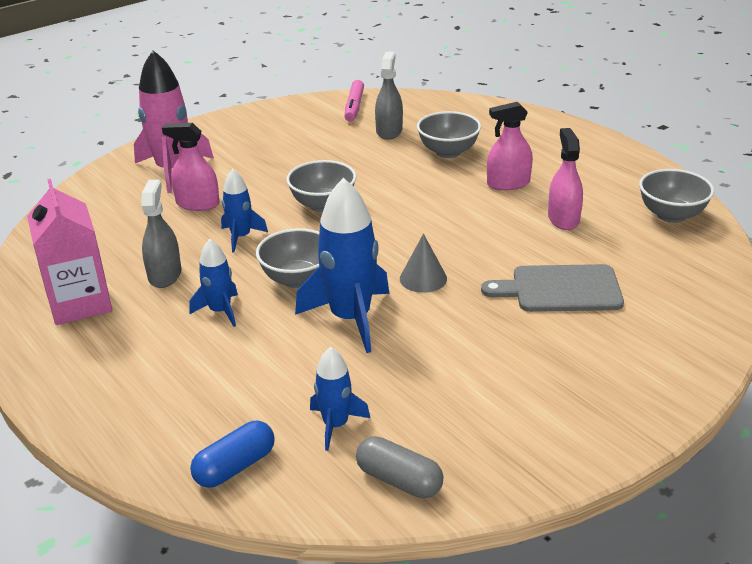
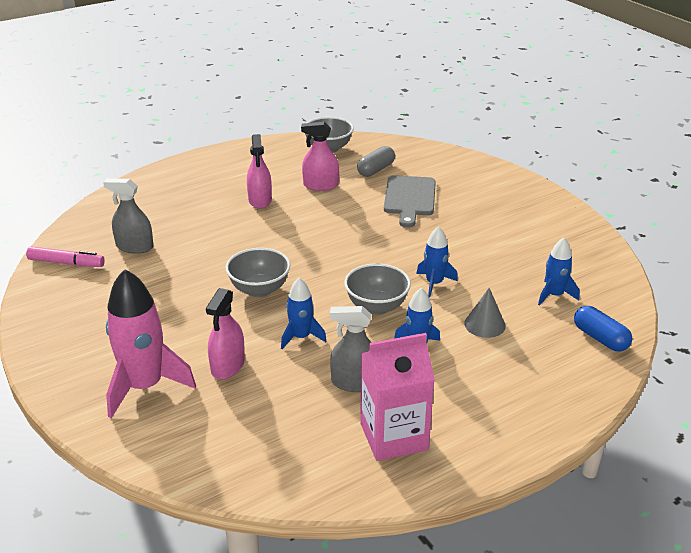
camera: 85 degrees left, 0 degrees up
blue rocket [295,178,390,353] -> blue rocket [416,226,458,297], size x0.55
grey capsule [356,436,443,498] -> grey capsule moved to [357,146,395,177]
grey cone [400,234,447,293] -> grey cone moved to [464,288,506,338]
grey bowl [417,111,481,158] -> none

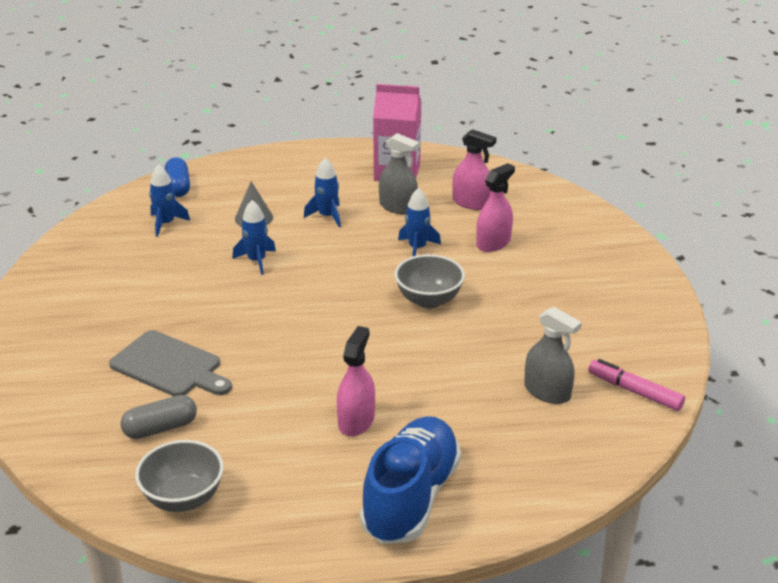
camera: 155 degrees left, 0 degrees up
pink rocket [106,269,196,418] -> none
pink spray bottle [301,122,339,191] -> pink spray bottle moved to [453,129,496,210]
grey bowl [344,264,411,315] -> none
grey cutting board [384,175,436,228] -> grey cutting board turned 90 degrees clockwise [109,330,232,396]
none -> blue shoe [360,416,461,544]

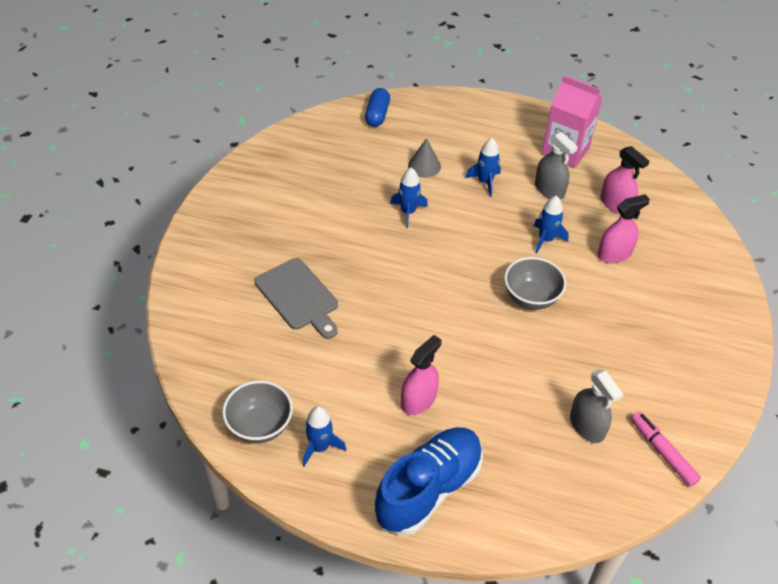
camera: 20 degrees right, 15 degrees up
grey capsule [121,395,197,439] -> none
blue rocket [149,164,190,237] -> blue rocket moved to [302,406,346,466]

